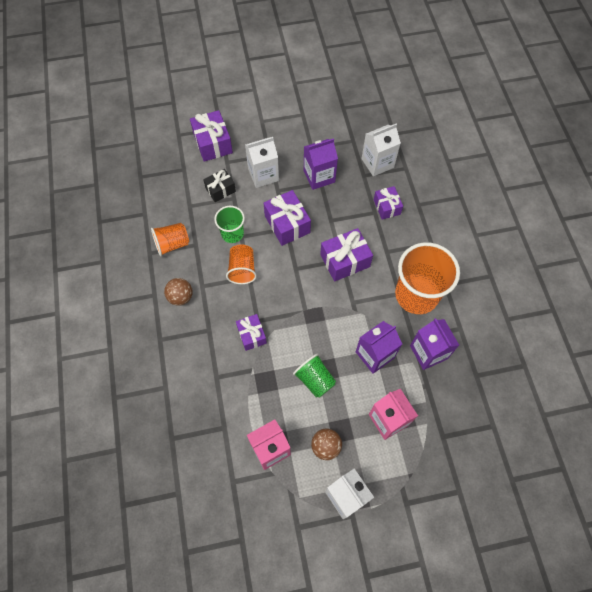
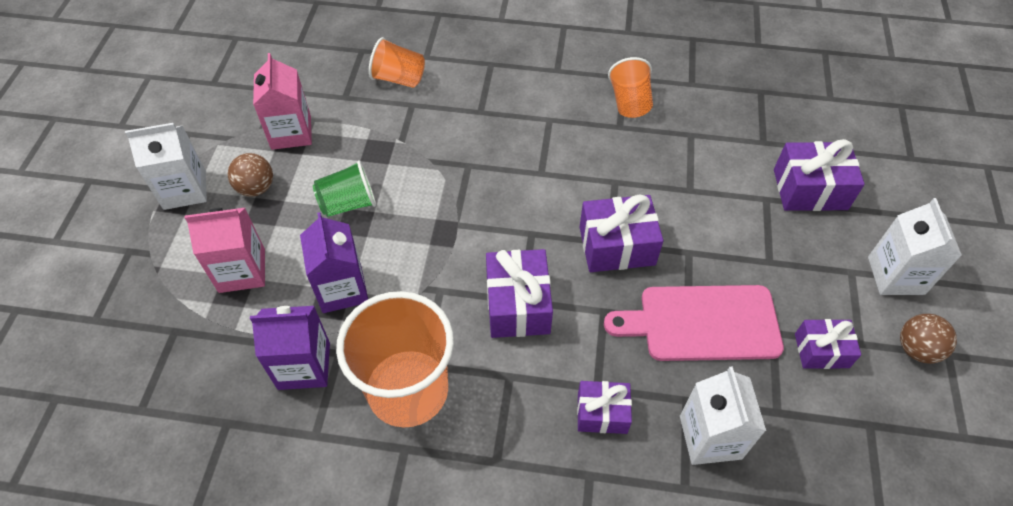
camera: 110 degrees right, 10 degrees down
brown ball [164,278,193,306] -> brown ball moved to [900,314,957,364]
black gift [203,169,236,202] -> none
green cup [214,206,245,243] -> none
orange cup [226,244,257,284] -> orange cup moved to [369,37,425,88]
purple gift [236,314,267,351] -> purple gift moved to [795,319,861,369]
white carton [245,137,279,188] -> white carton moved to [868,198,962,295]
purple carton [304,138,338,190] -> pink cutting board [604,285,784,361]

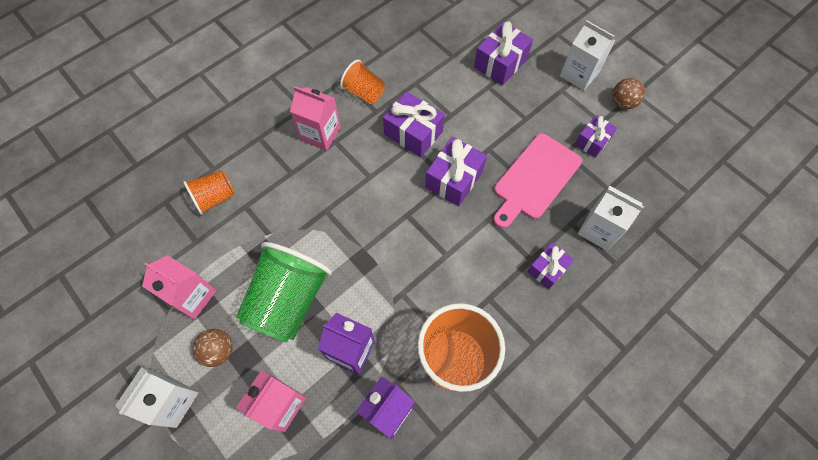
camera: 50 degrees left, 10 degrees up
green cup [313,160,376,217] -> green cup [236,242,332,342], size x1.86
purple gift [486,249,553,338] -> purple gift moved to [383,91,445,157]
none -> pink carton [290,86,341,151]

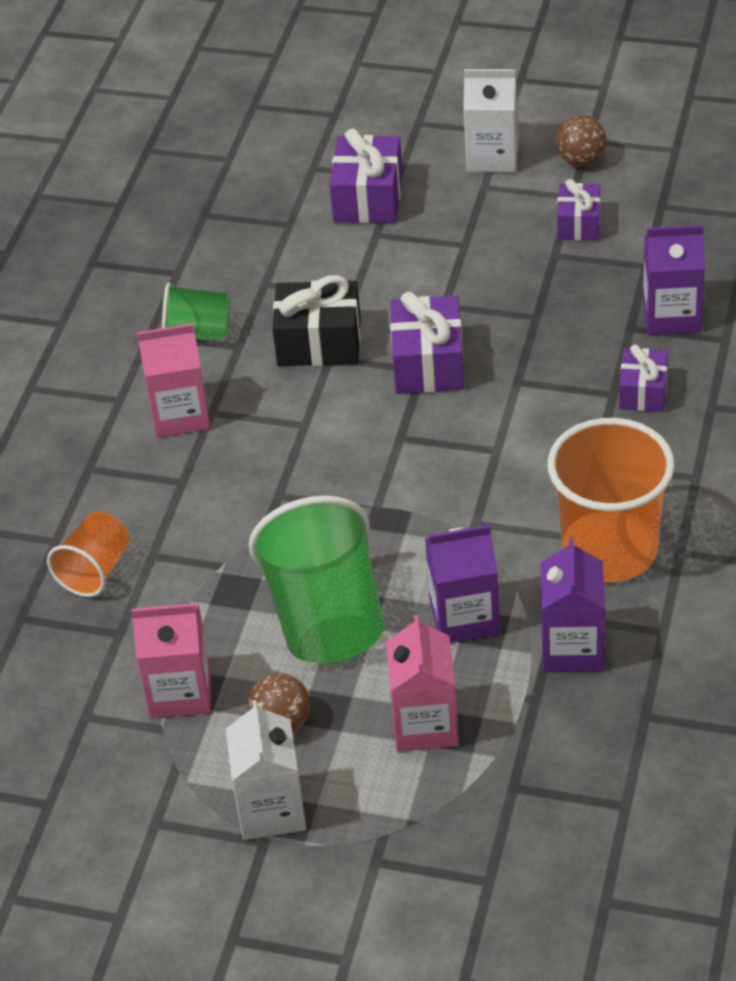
camera: 30 degrees left, 20 degrees down
orange cup [340,60,385,104] -> green cup [162,283,230,339]
purple gift [383,91,445,157] -> black gift [272,275,361,366]
pink cutting board [493,133,582,228] -> none
white carton [577,185,644,251] -> purple carton [643,225,705,335]

